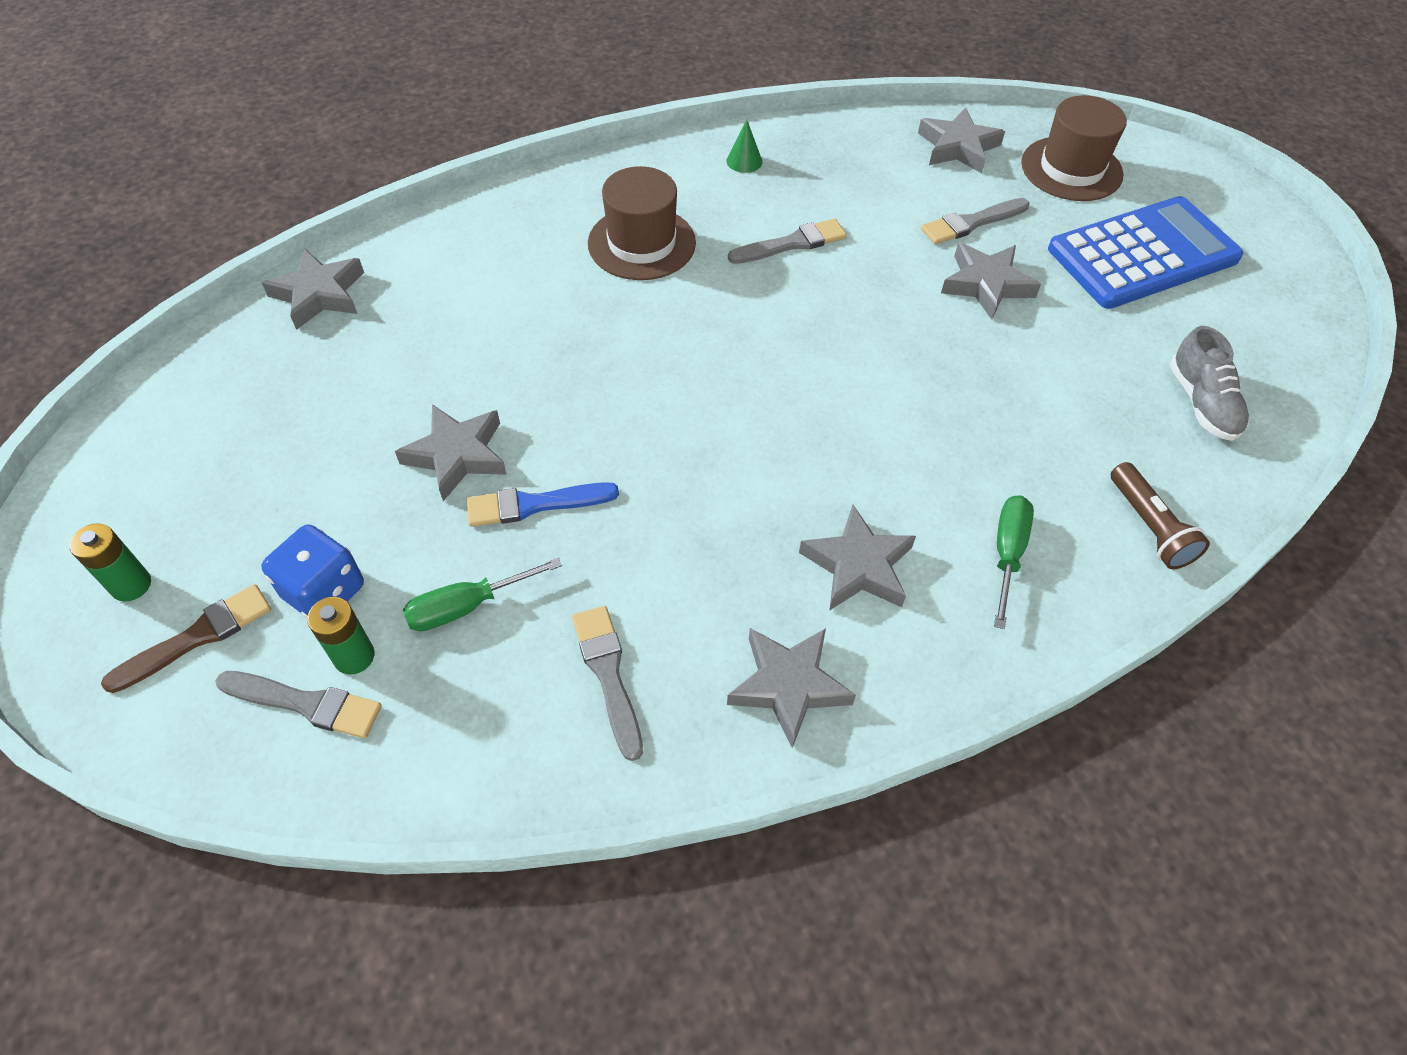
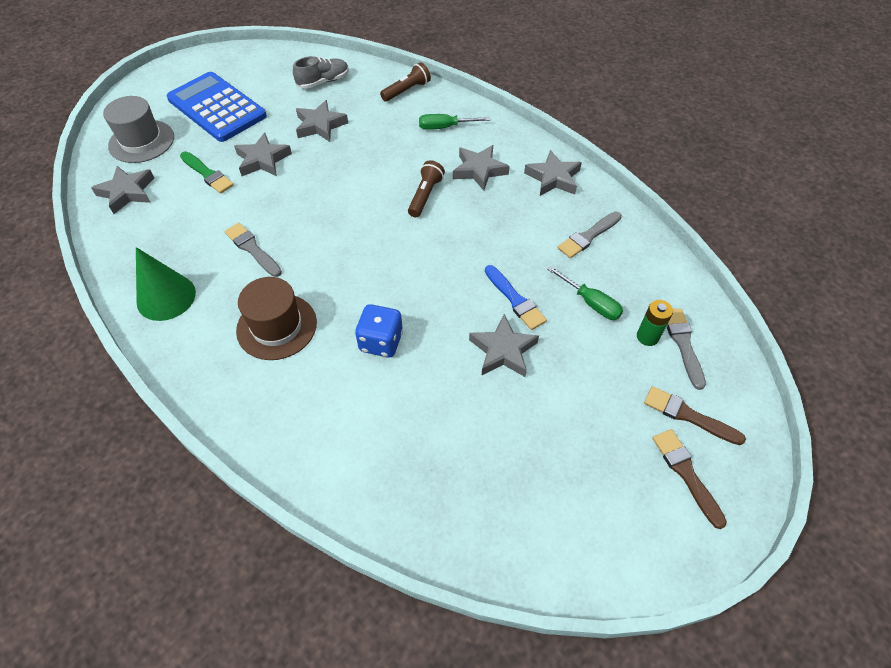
camera: 110 degrees left, 0 degrees up
green battery [69,523,151,602] -> brown brush [652,429,727,529]
blue dice [261,524,364,619] -> blue dice moved to [355,304,403,357]
grey star [262,249,364,330] -> grey star moved to [296,100,348,142]
green cone [727,120,762,173] -> green cone [136,247,196,321], size x2.07
grey brush [921,198,1030,244] -> green brush [180,151,234,194]
brown hat [1021,95,1127,201] -> grey hat [103,96,174,163]
none -> brown flashlight [408,160,445,217]

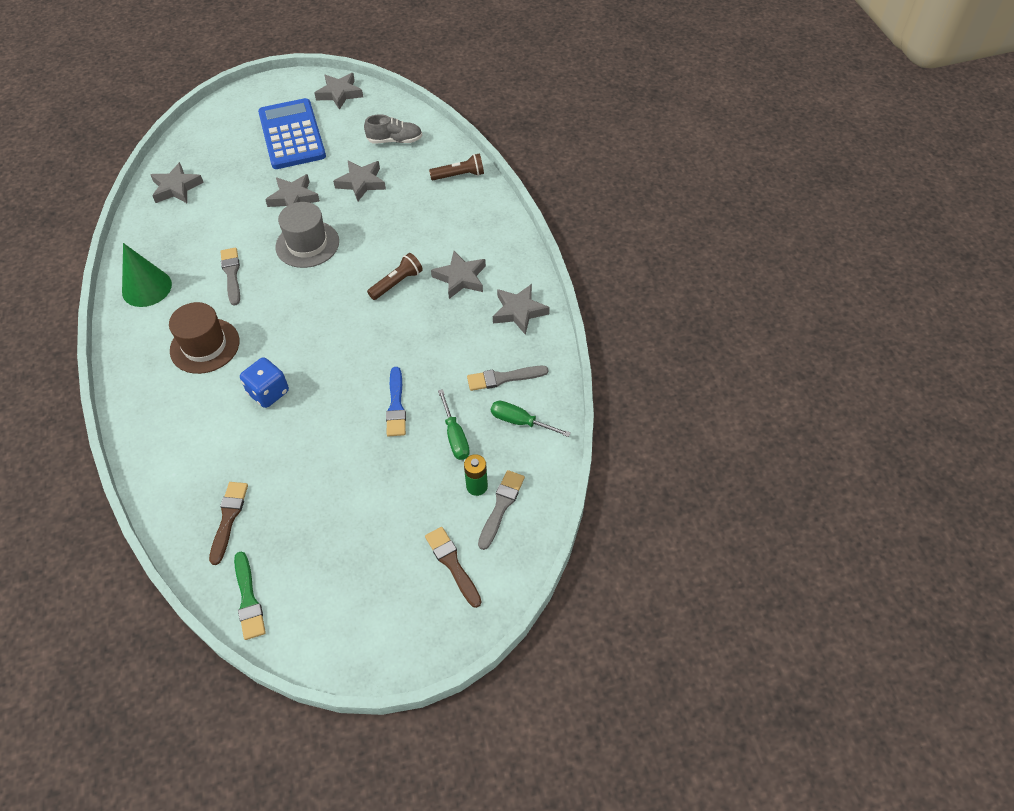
camera: 30 degrees right, 0 degrees up
grey hat [103,96,174,163] -> grey hat moved to [275,202,339,268]
green brush [180,151,234,194] -> green brush moved to [234,551,266,640]
green screwdriver [419,114,490,130] -> green screwdriver moved to [491,401,571,437]
grey star [469,314,539,377] -> grey star moved to [314,73,363,110]
brown brush [652,429,727,529] -> brown brush moved to [209,482,248,565]

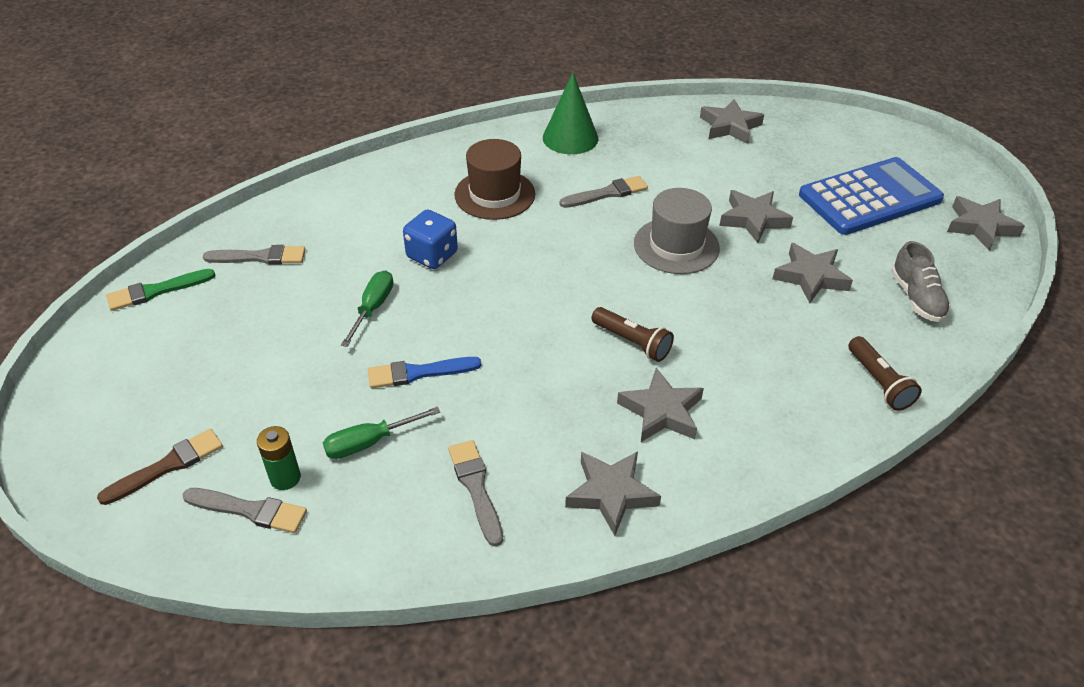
camera: 80 degrees right, 10 degrees down
brown brush [209,482,248,565] -> grey brush [203,245,305,265]
green screwdriver [491,401,571,437] -> green screwdriver moved to [341,270,393,347]

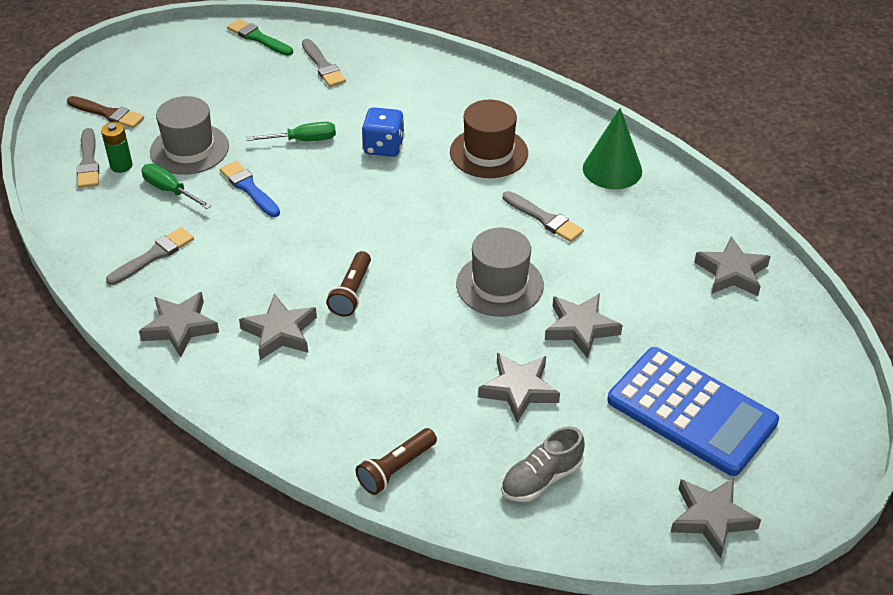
camera: 65 degrees right, 0 degrees up
none -> grey hat [150,96,229,175]

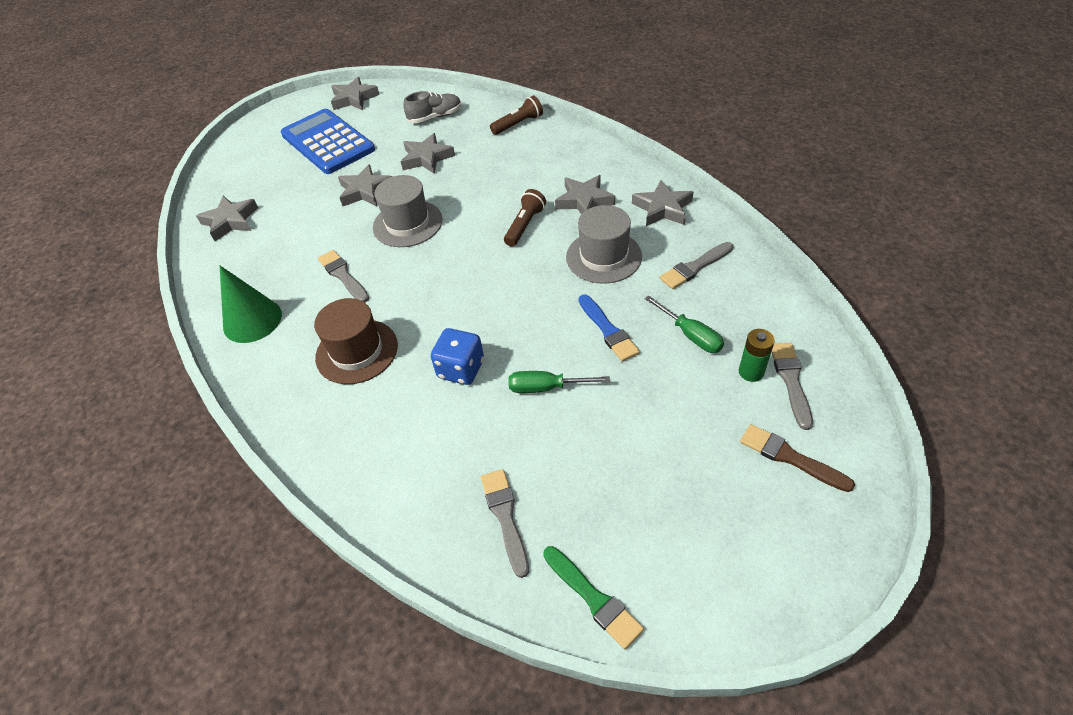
camera: 165 degrees left, 5 degrees up
grey hat [150,96,229,175] -> grey hat moved to [566,205,642,284]

